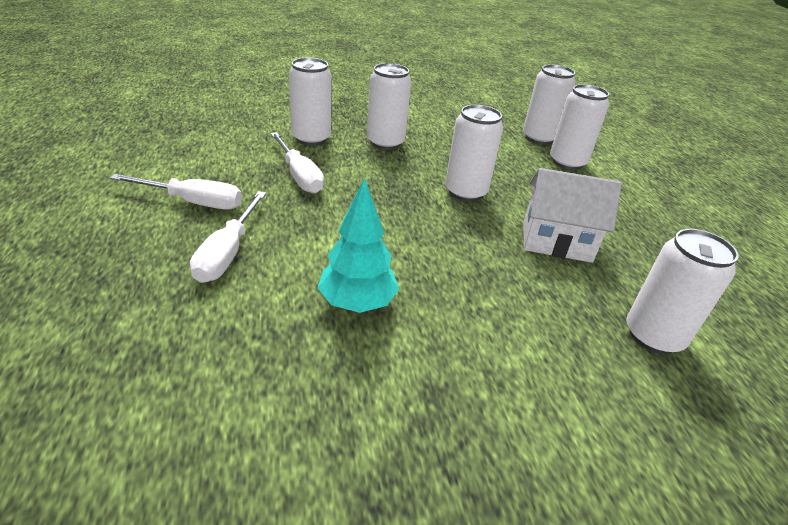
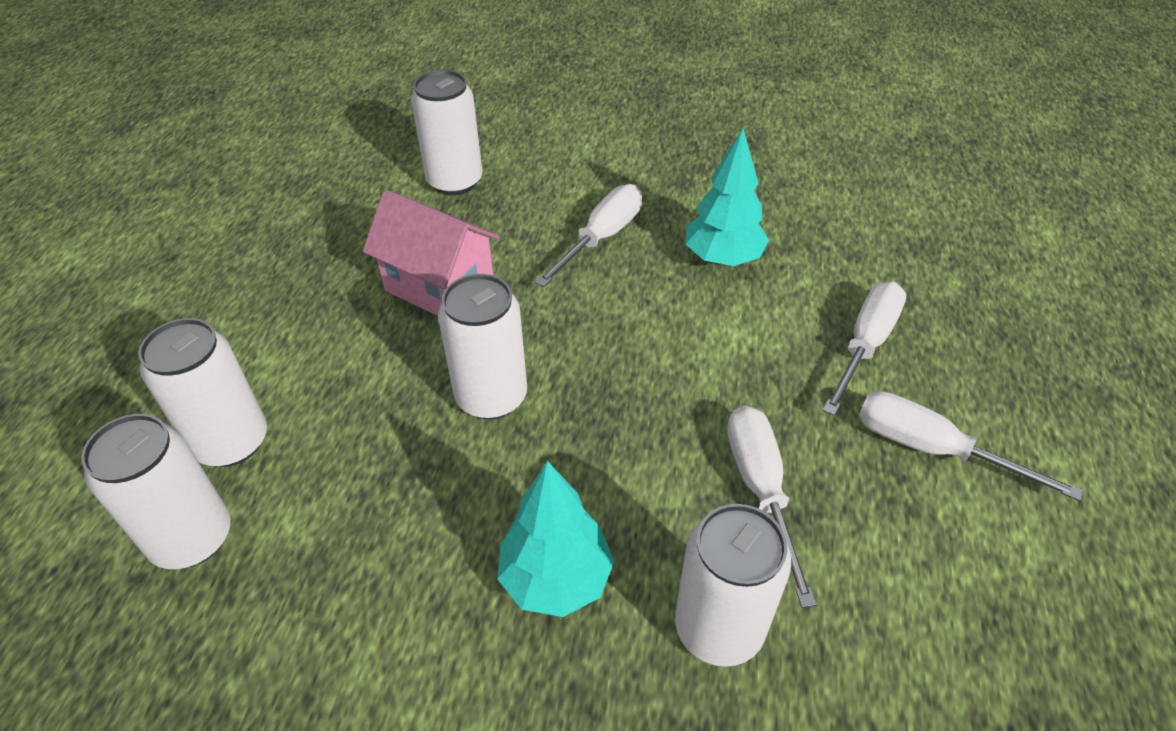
camera: 155 degrees left, 10 degrees up
white can [367,63,412,150] -> turquoise tree [497,461,614,617]
white house [524,168,622,263] -> pink house [363,190,499,316]
none -> white screwdriver [535,184,642,287]

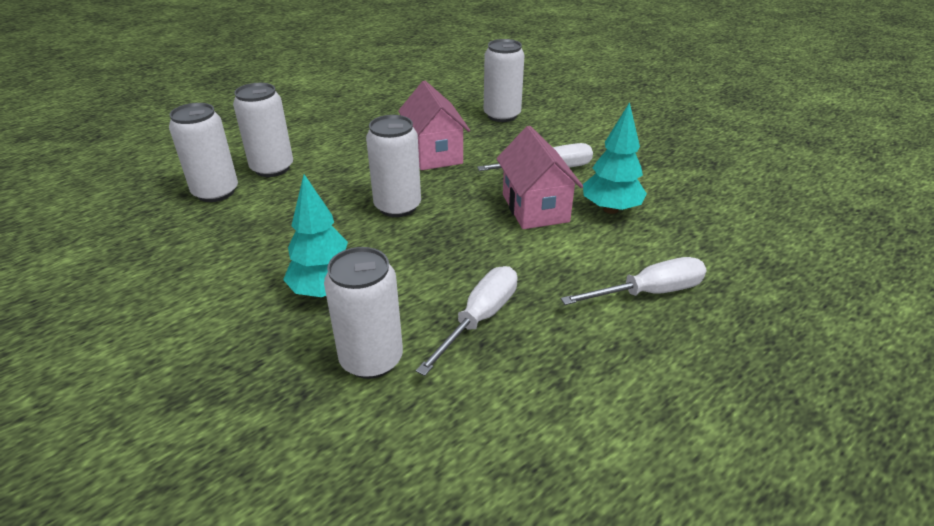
camera: 40 degrees right, 10 degrees down
white screwdriver [859,391,1083,501] -> none
none -> pink house [496,126,583,229]

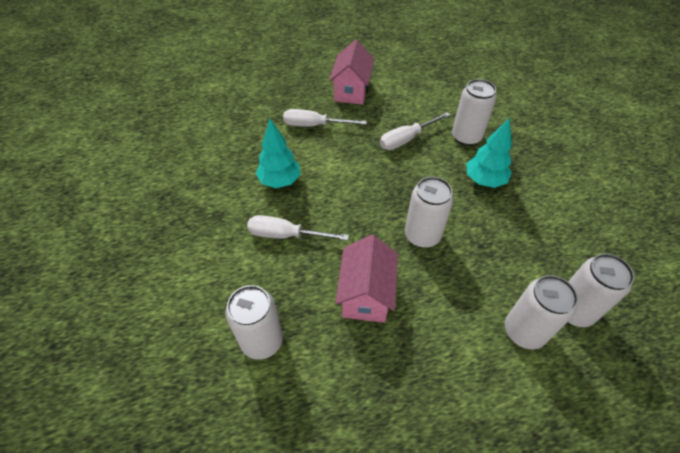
camera: 155 degrees left, 15 degrees up
pink house [496,126,583,229] -> pink house moved to [329,40,375,105]

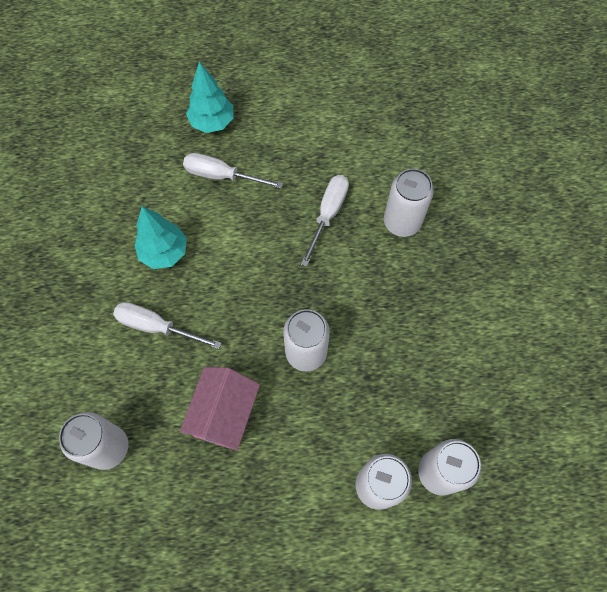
camera: 10 degrees right, 15 degrees up
pink house [329,40,375,105] -> none
white screwdriver [380,112,450,150] -> white screwdriver turned 135 degrees clockwise [301,175,349,267]
turquoise tree [466,118,512,188] -> turquoise tree moved to [186,62,234,133]

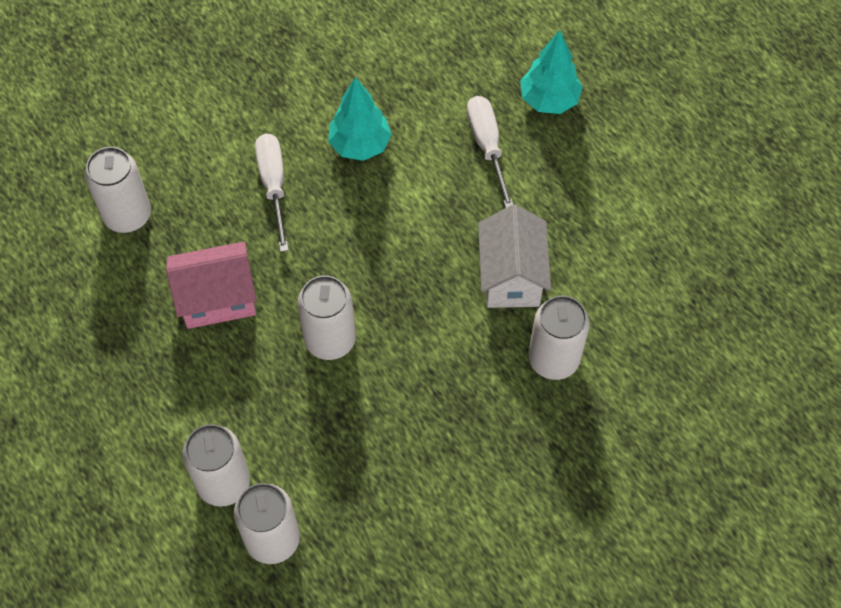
camera: 60 degrees right, 5 degrees down
white screwdriver [301,175,349,267] -> white house [478,205,551,308]

